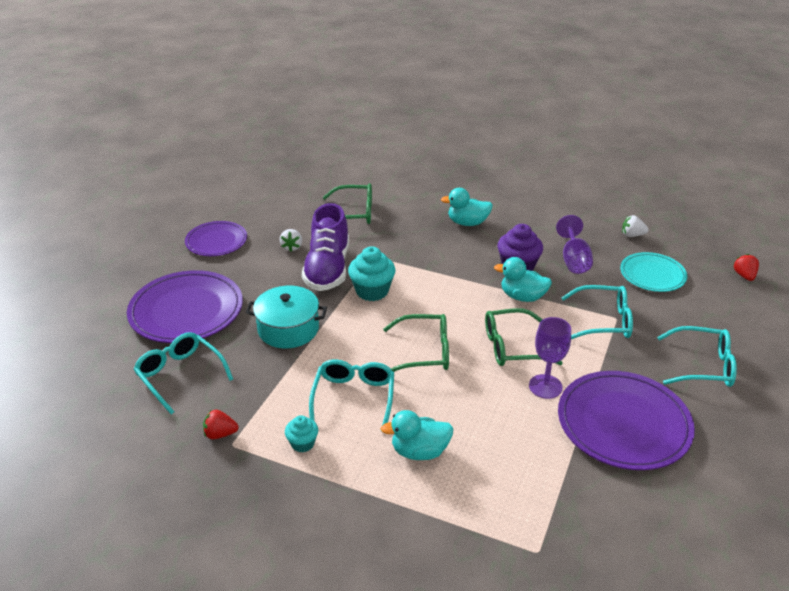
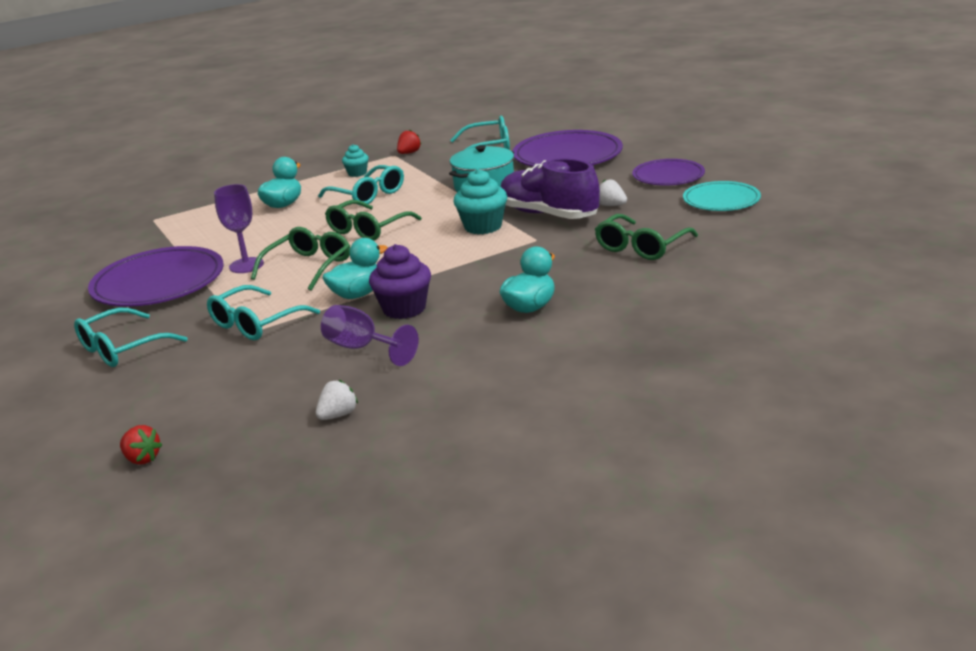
camera: 130 degrees right, 10 degrees down
turquoise plate [620,252,687,292] -> turquoise plate moved to [683,181,761,211]

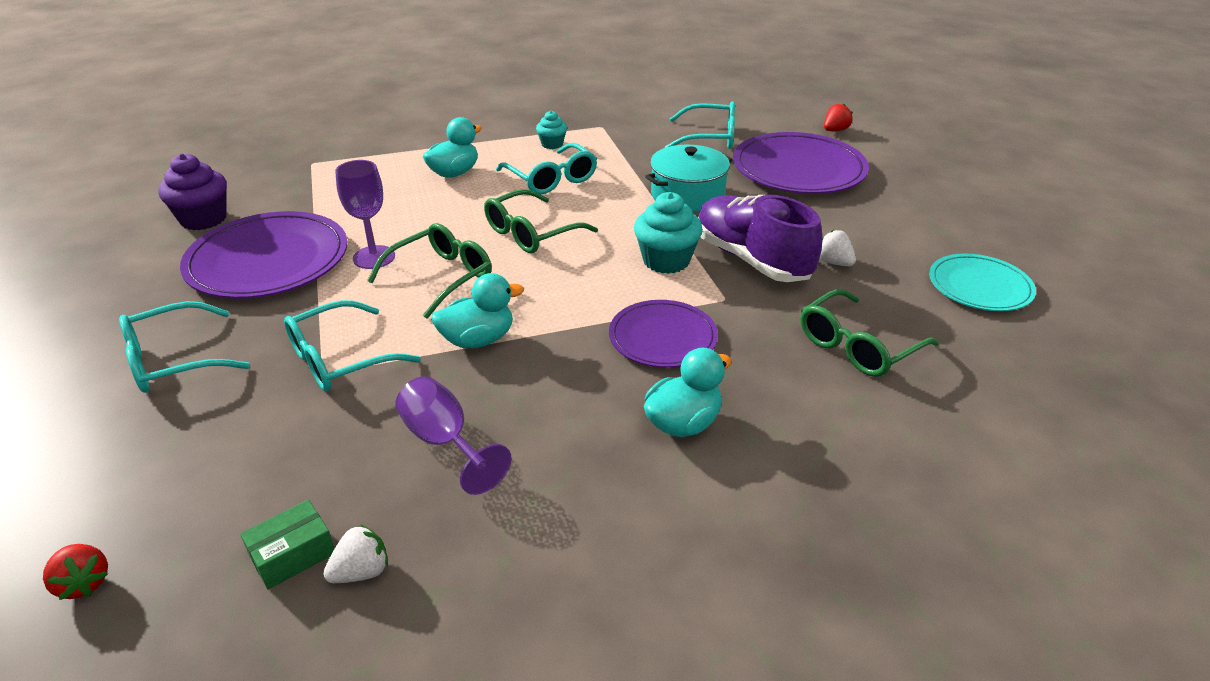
camera: 10 degrees right, 10 degrees up
purple cupcake [369,244,431,319] -> purple cupcake moved to [158,153,227,230]
red strawberry [397,130,422,154] -> red strawberry moved to [824,103,853,131]
purple plate [632,159,705,186] -> purple plate moved to [609,300,718,368]
none -> green box [240,500,335,590]

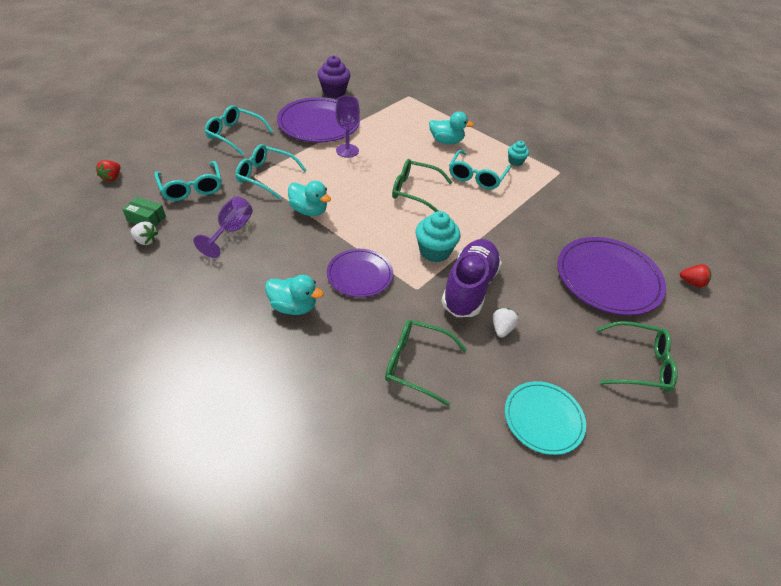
camera: 55 degrees right, 10 degrees up
green glasses [367,223,492,319] -> green glasses moved to [596,321,678,392]
turquoise pot [645,145,733,212] -> none
turquoise glasses [665,101,735,149] -> turquoise glasses moved to [155,161,222,201]

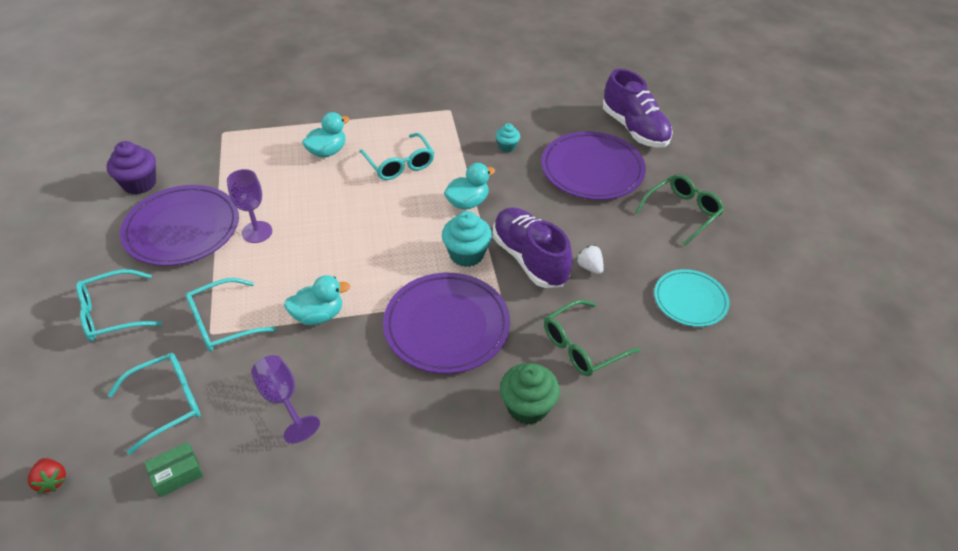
camera: 50 degrees left, 0 degrees up
white strawberry [131,221,158,245] -> none
turquoise glasses [155,161,222,201] -> turquoise glasses turned 45 degrees counterclockwise [108,353,200,455]
turquoise duck [265,275,324,315] -> turquoise duck moved to [444,163,495,210]
purple plate [327,249,393,297] -> purple plate [383,273,510,374], size x1.65
green glasses [392,159,453,212] -> none
turquoise cupcake [508,141,529,166] -> turquoise cupcake moved to [496,123,520,152]
red strawberry [680,264,711,287] -> purple shoe [603,69,673,148]
none -> green cupcake [500,363,560,425]

